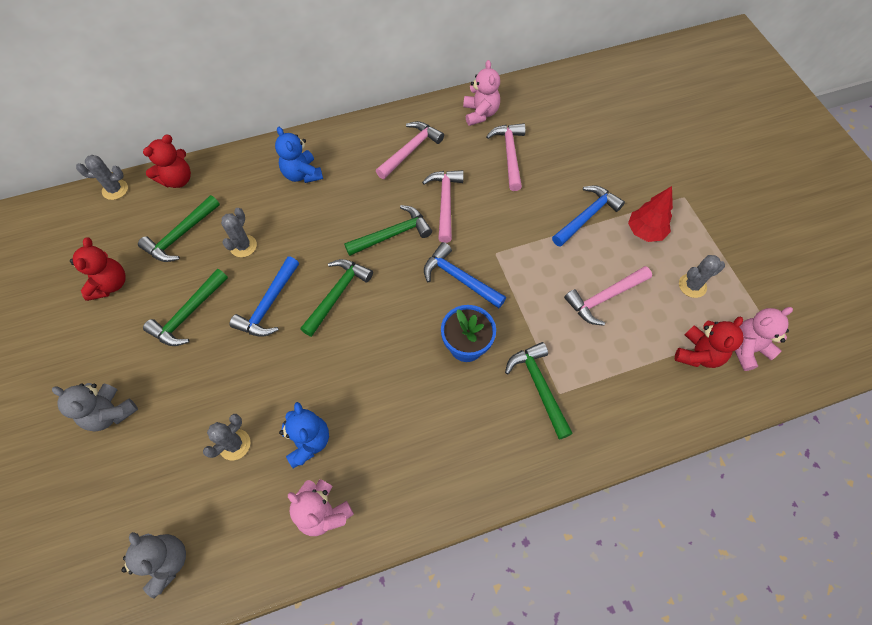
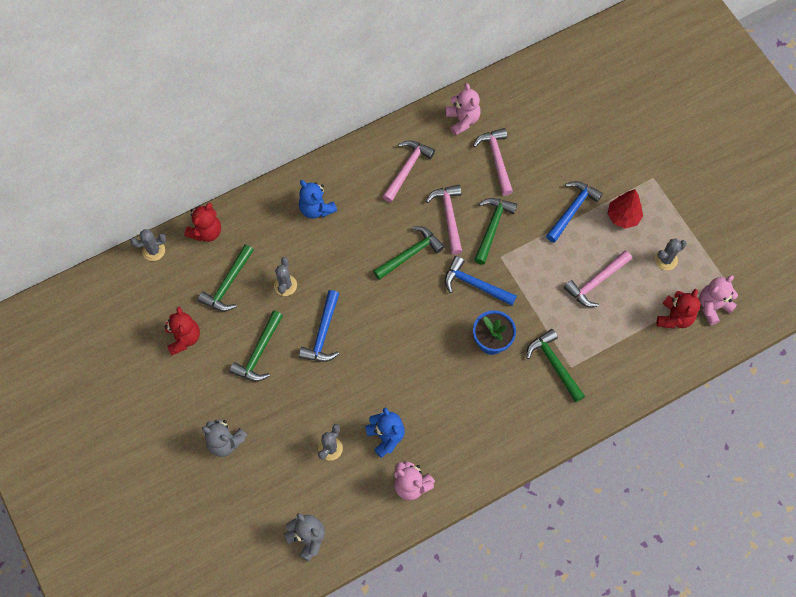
camera: 10 degrees left, 5 degrees up
green hammer [300,259,373,337] -> green hammer moved to [474,198,517,265]

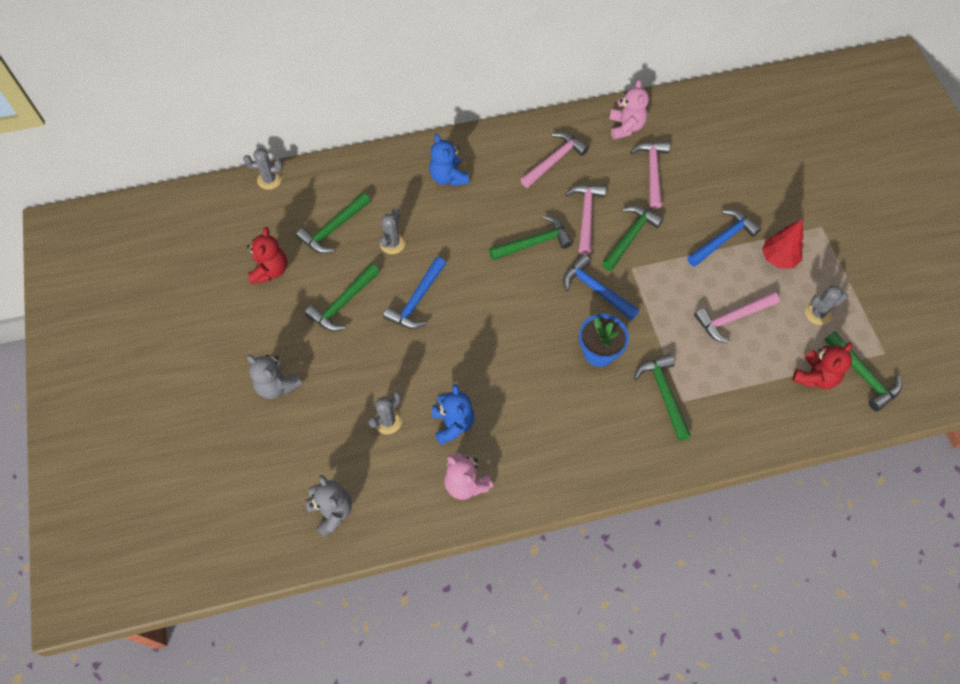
camera: 15 degrees right, 5 degrees down
red teddy bear [184,203,221,242] -> none
pink teddy bear [699,275,738,325] -> green hammer [825,331,902,412]

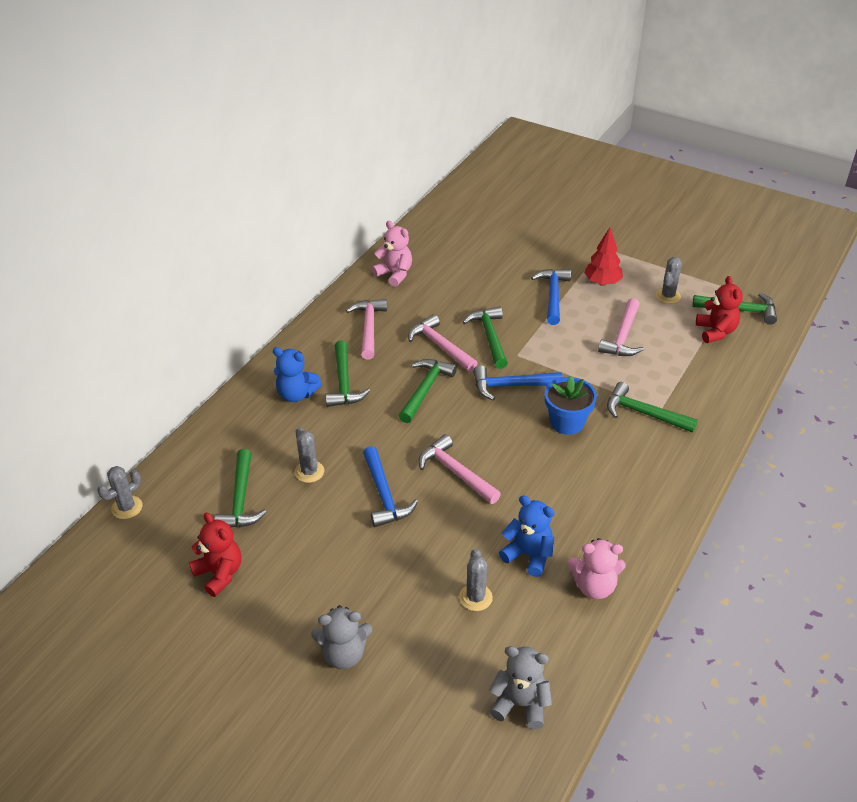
camera: 45 degrees left, 20 degrees down
green hammer [305,263,380,331] -> green hammer moved to [325,340,370,407]
pink hammer [630,141,670,209] -> pink hammer moved to [418,434,501,504]

